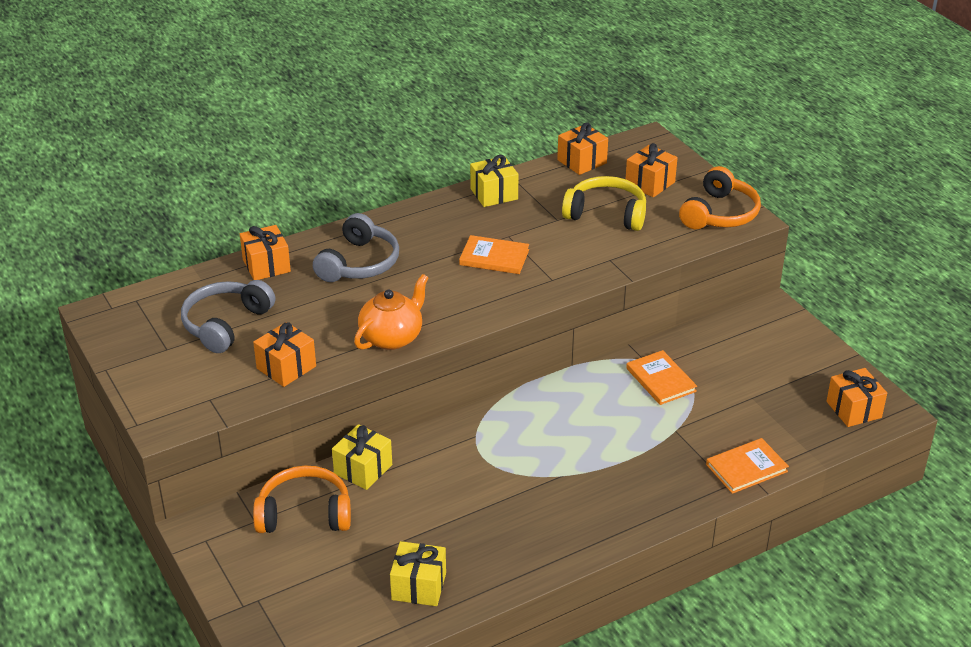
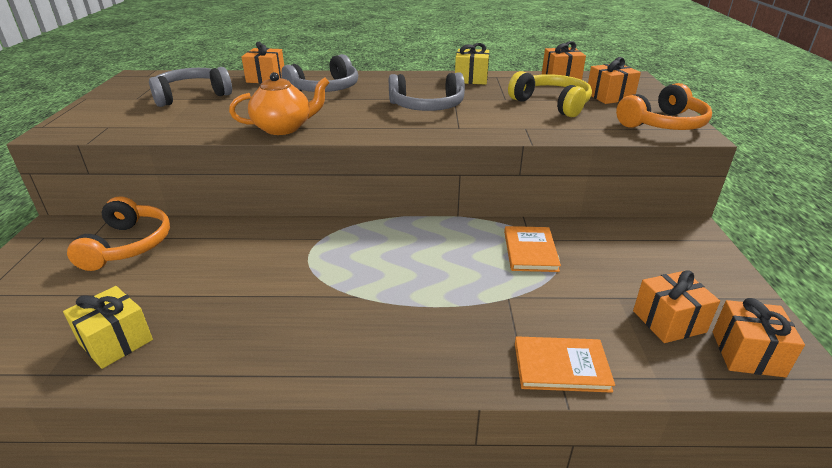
camera: 30 degrees right, 5 degrees down
orange gift [253,322,316,387] -> orange gift moved to [633,270,720,343]
orange headphones [253,465,351,533] -> orange headphones turned 60 degrees clockwise [67,196,170,271]
yellow gift [332,424,392,490] -> none
orange book [459,235,529,274] -> grey headphones [389,72,465,111]

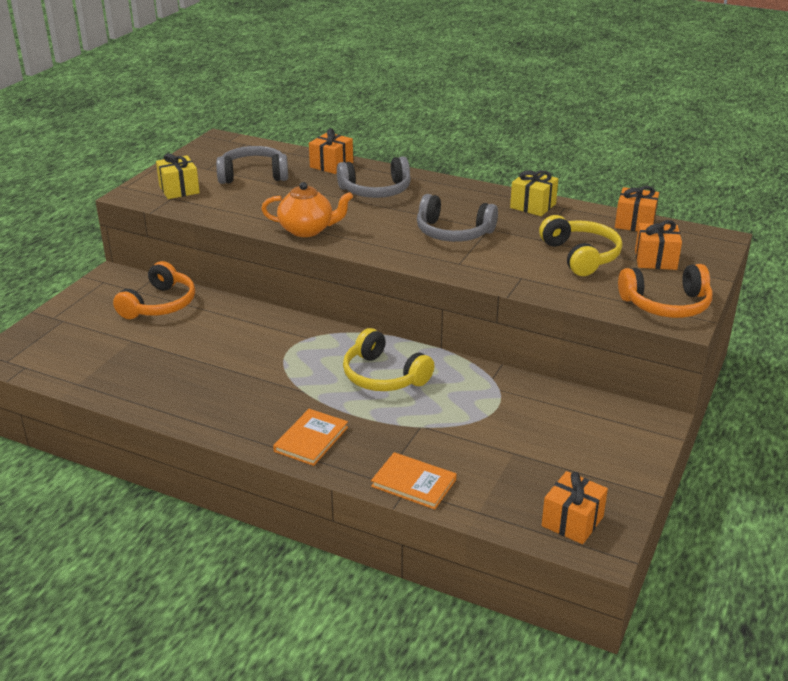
camera: 25 degrees right, 0 degrees up
yellow gift [63,286,153,369] -> yellow gift moved to [156,153,200,199]
orange book [504,226,561,272] -> orange book moved to [273,409,348,466]
orange gift [633,270,720,343] -> none
none -> yellow headphones [343,328,434,391]

